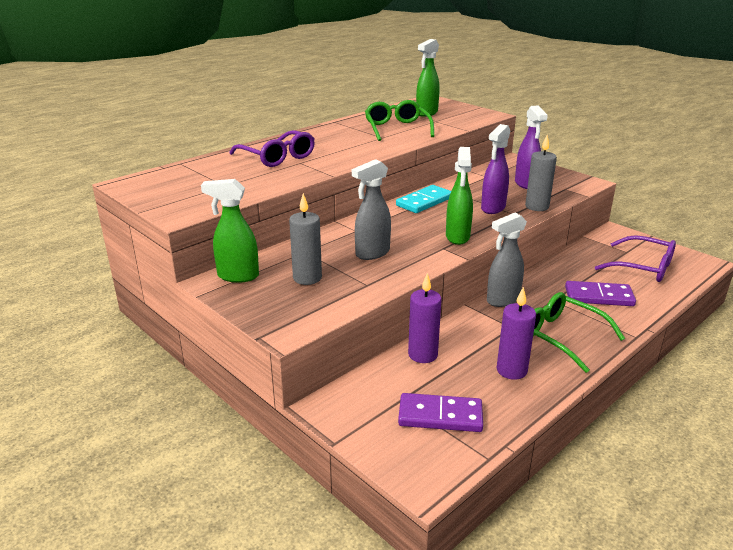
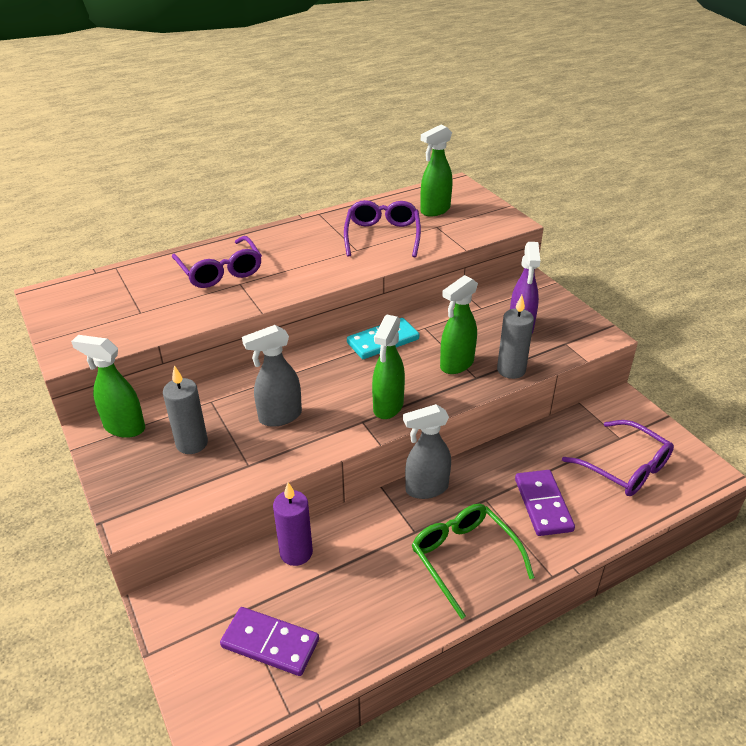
camera: 15 degrees right, 10 degrees up
green glasses [365,100,434,141] -> purple glasses [344,200,421,257]
purple spray bottle [481,124,510,214] -> green spray bottle [440,275,478,374]
purple candle [497,287,536,380] -> none
purple domino [565,281,636,306] -> purple domino turned 60 degrees clockwise [515,470,575,536]

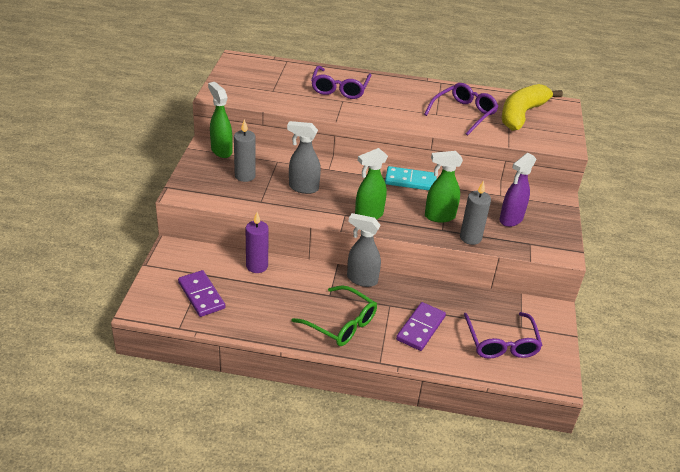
camera: 35 degrees right, 0 degrees up
green glasses [412,504,535,619] -> green glasses turned 120 degrees clockwise [292,285,377,346]
green spray bottle [420,125,452,217] -> yellow banana [502,84,563,131]

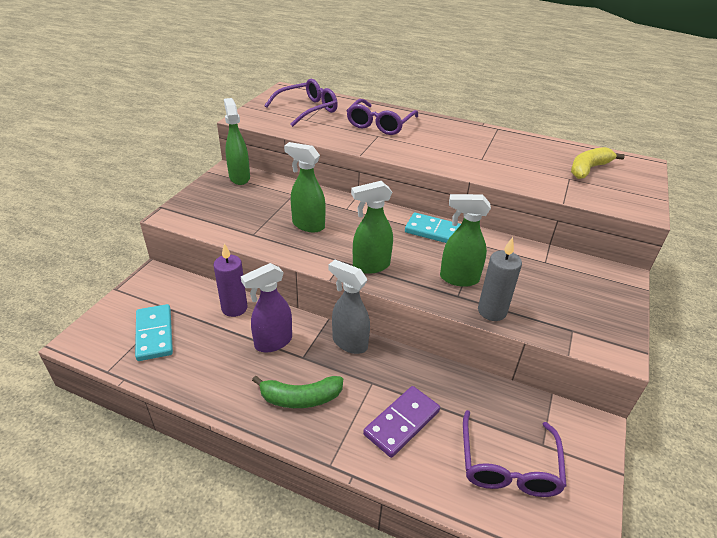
camera: 15 degrees right, 0 degrees up
purple domino [178,270,225,317] -> turquoise domino [135,304,173,361]
grey candle [234,119,256,182] -> none
grey spray bottle [287,121,321,194] -> green spray bottle [284,142,326,232]
green glasses [292,285,377,346] -> green banana [252,376,343,408]
purple glasses [424,83,498,136] -> purple glasses moved to [264,79,338,127]
purple spray bottle [499,153,536,227] -> purple spray bottle moved to [241,263,292,352]
yellow banana [502,84,563,131] -> yellow banana [571,147,625,179], size x0.64

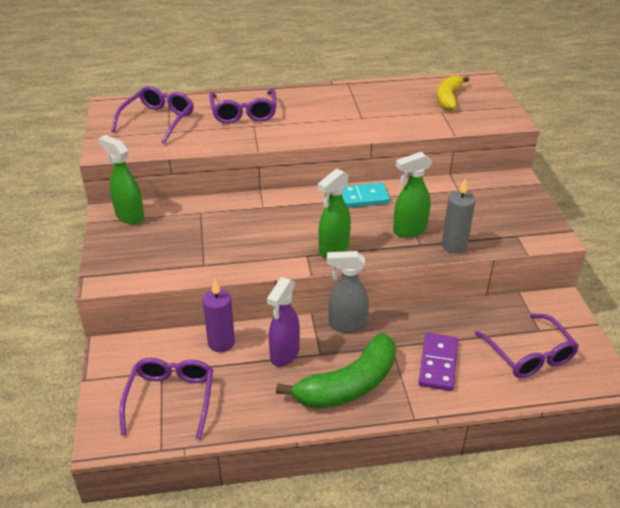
camera: 30 degrees left, 0 degrees up
turquoise domino [135,304,173,361] -> purple glasses [119,358,213,439]
green banana [252,376,343,408] -> green banana [276,333,396,409], size x1.57
green spray bottle [284,142,326,232] -> none

